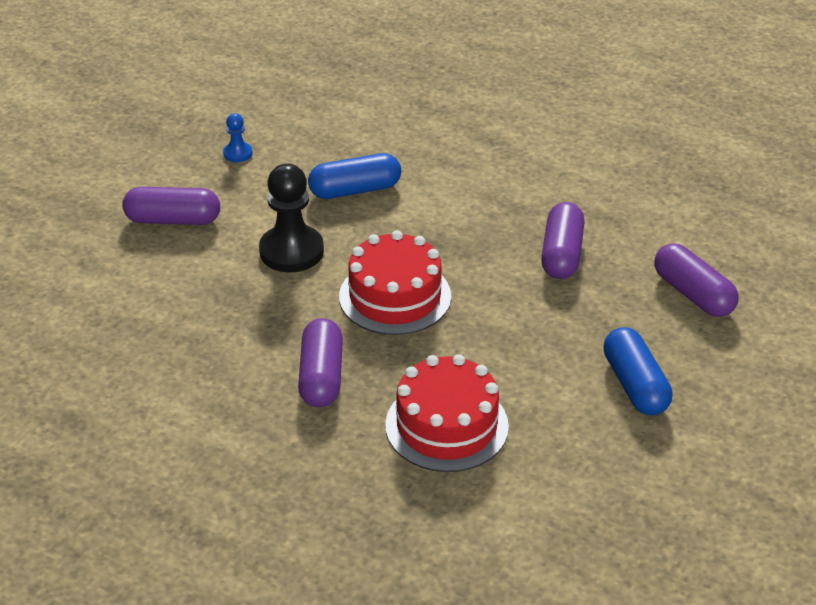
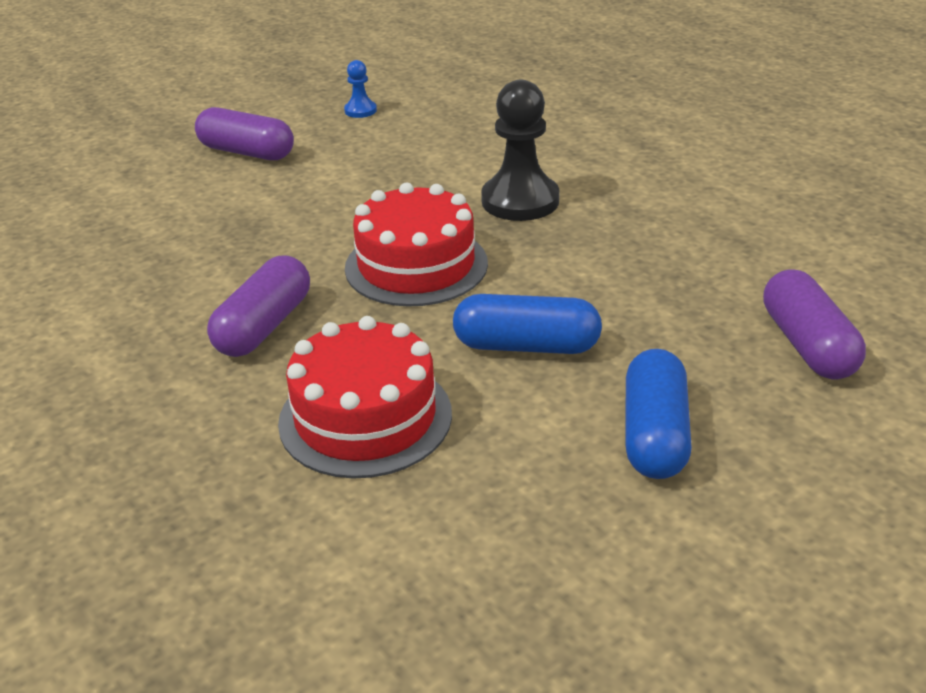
camera: 25 degrees right, 5 degrees down
black pawn [259,164,324,272] -> black pawn moved to [481,80,560,221]
blue capsule [308,153,401,199] -> blue capsule moved to [453,294,602,354]
purple capsule [541,202,585,279] -> none

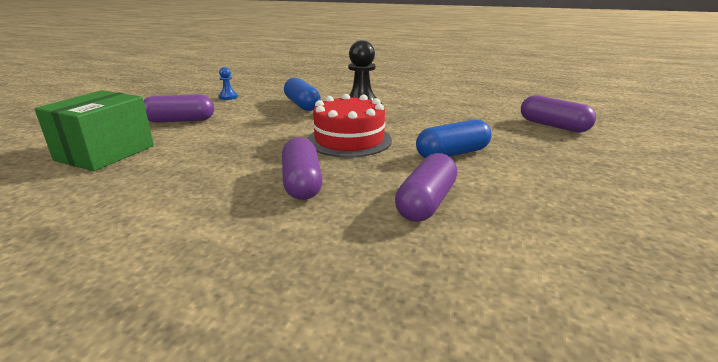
camera: 35 degrees left, 10 degrees down
red cake [278,316,452,478] -> purple capsule [395,153,457,222]
blue capsule [625,349,692,479] -> blue capsule moved to [284,78,321,111]
none -> green box [34,90,154,171]

